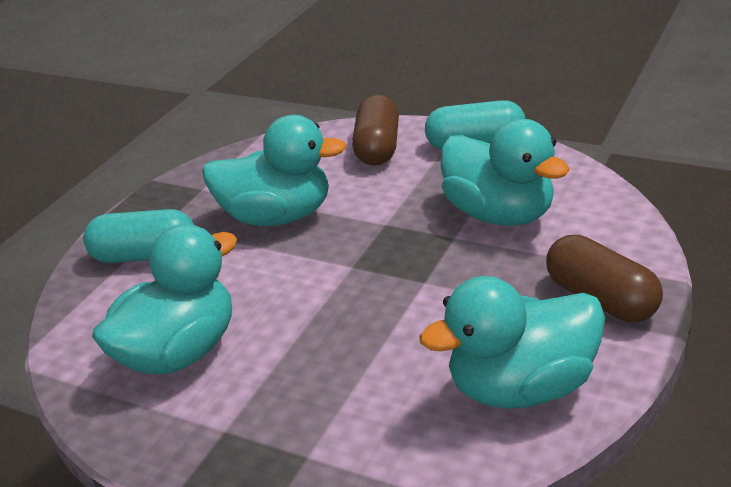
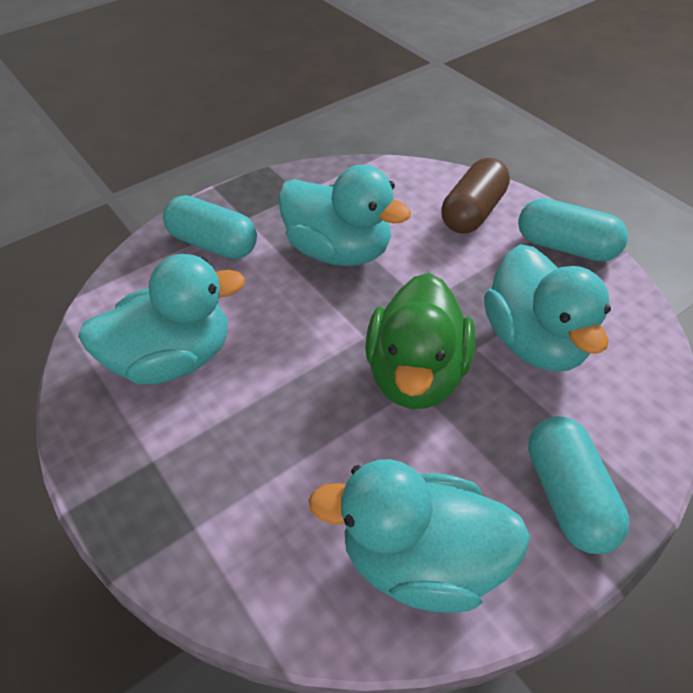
camera: 25 degrees right, 15 degrees up
brown capsule [546,235,663,322] -> turquoise capsule [528,416,630,554]
none -> green duck [365,273,475,409]

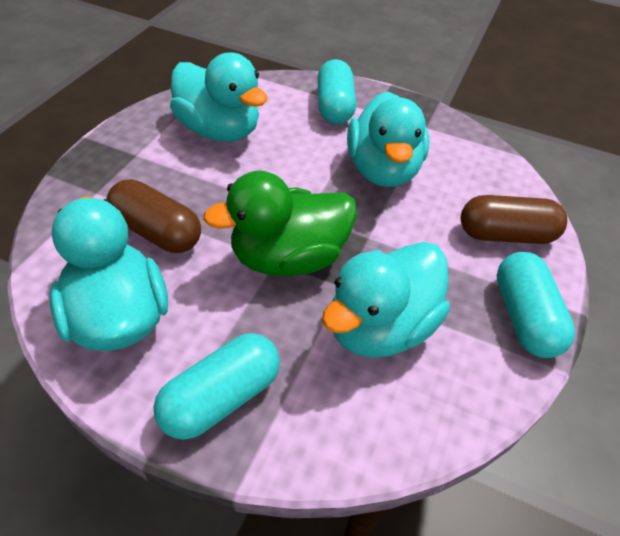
camera: 55 degrees right, 0 degrees up
none -> brown capsule [107,179,201,253]

